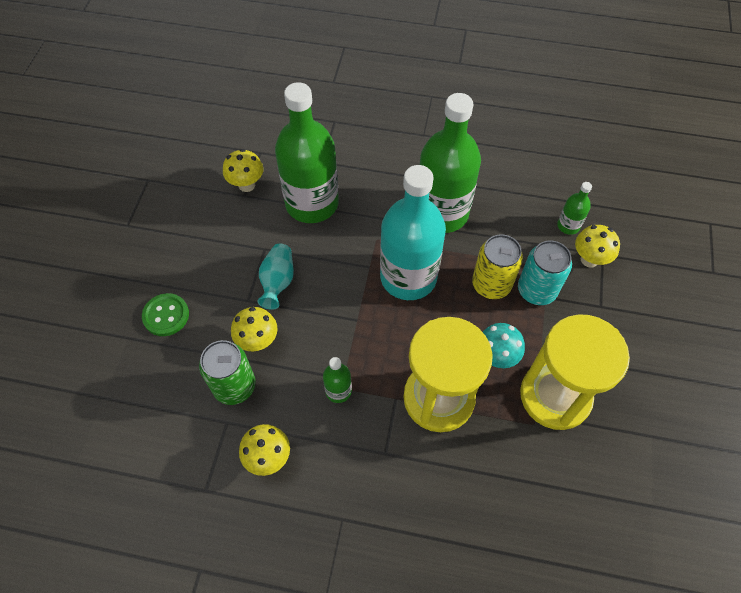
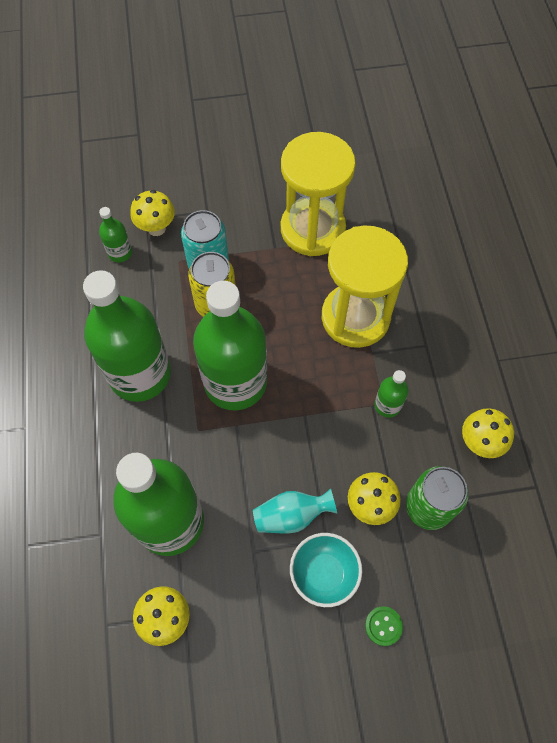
camera: 110 degrees left, 5 degrees up
green button [142,293,189,336] -> green button [365,606,403,646], size x0.66
turquoise bottle [380,165,446,300] -> green bottle [193,281,267,411]
turquoise mushroom [483,323,525,368] -> none
none -> turquoise bowl [290,533,362,607]

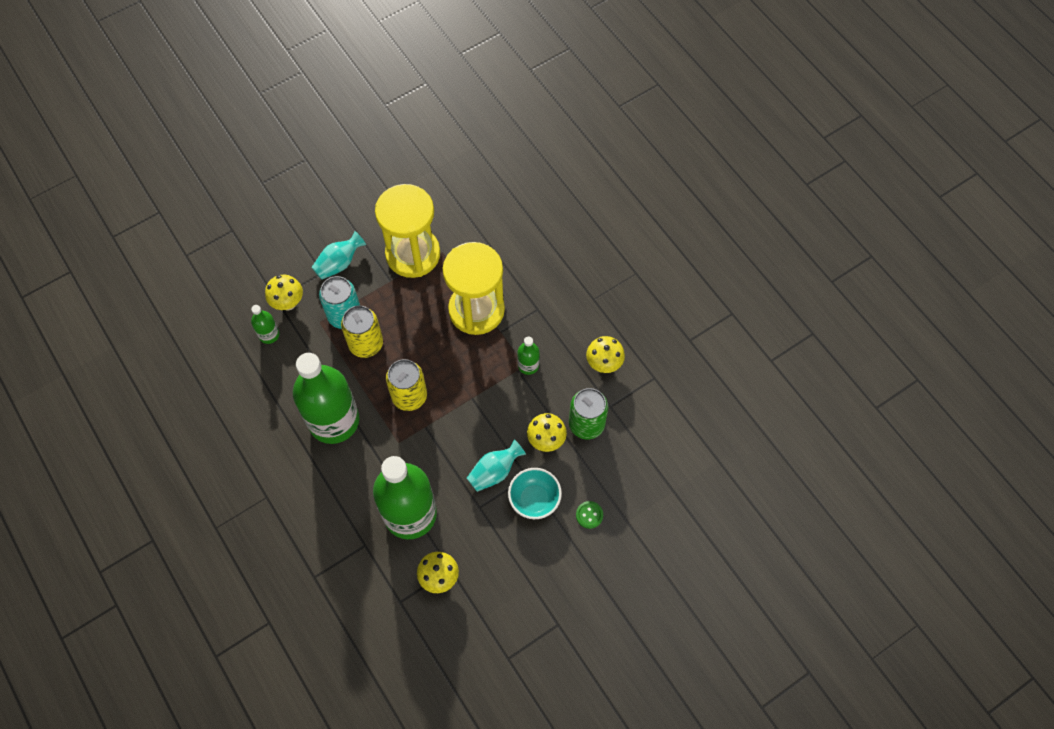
camera: 25 degrees left, 0 degrees up
green bottle [193,281,267,411] -> yellow can [386,359,427,411]
none -> turquoise vase [311,231,366,279]

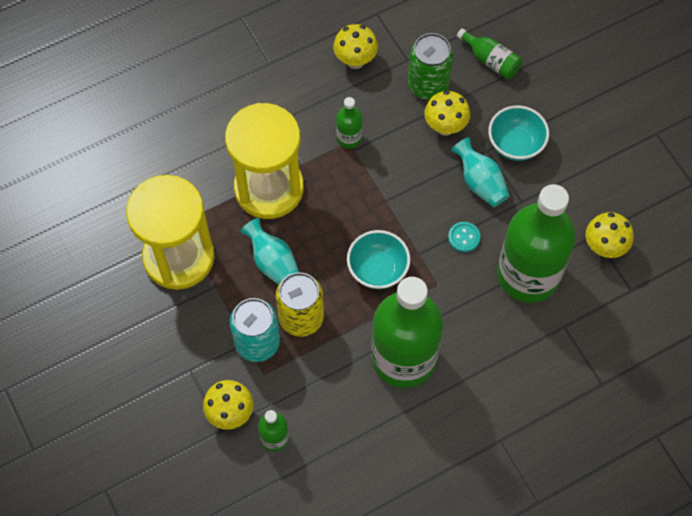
camera: 85 degrees left, 0 degrees up
turquoise vase [311,231,366,279] -> turquoise vase moved to [240,218,299,285]
yellow can [386,359,427,411] -> turquoise bowl [347,230,410,289]
green button [576,501,603,529] -> none
none -> turquoise button [448,222,480,252]
none -> green bottle [457,28,522,79]

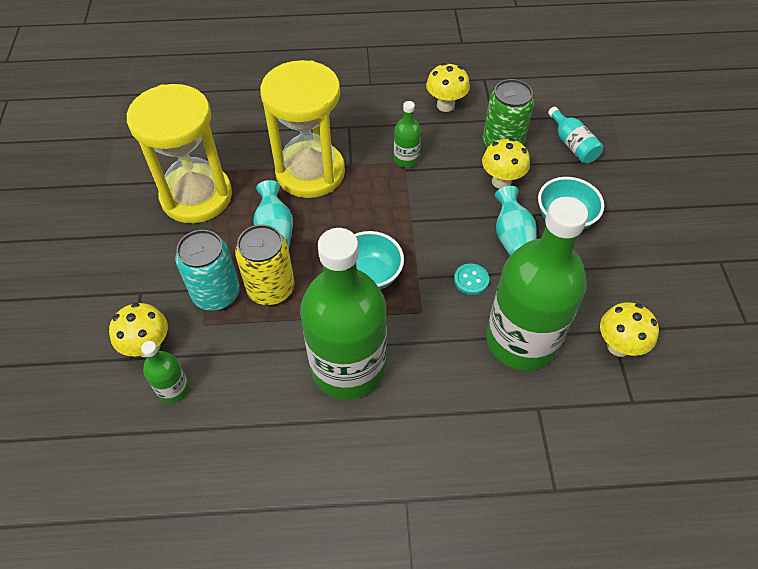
camera: 25 degrees right, 10 degrees down
green bottle [457,28,522,79] -> turquoise bottle [548,107,603,164]

